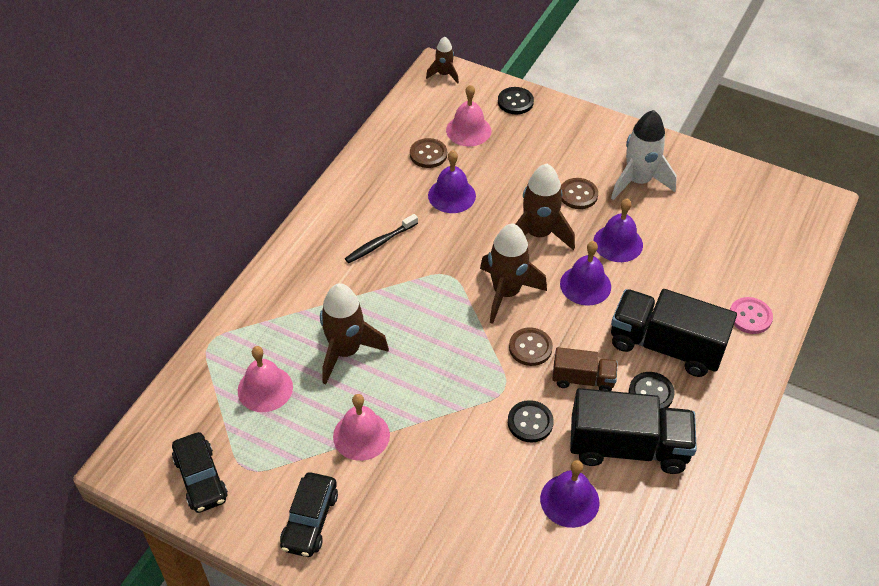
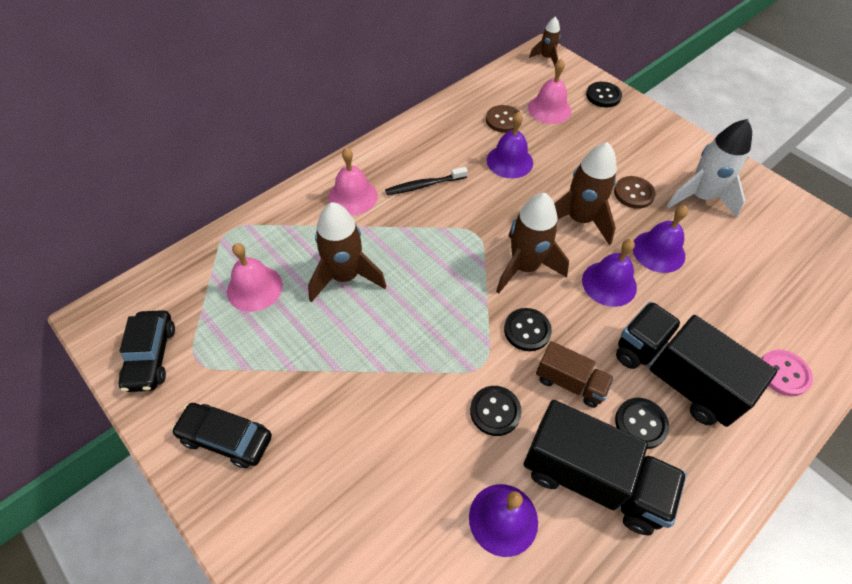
camera: 20 degrees right, 5 degrees up
black car [280,472,338,557] -> black car turned 75 degrees clockwise [171,403,272,468]
pink bell [333,394,390,461] -> pink bell moved to [328,148,378,215]
brown button [509,327,553,366] -> black button [504,308,552,351]

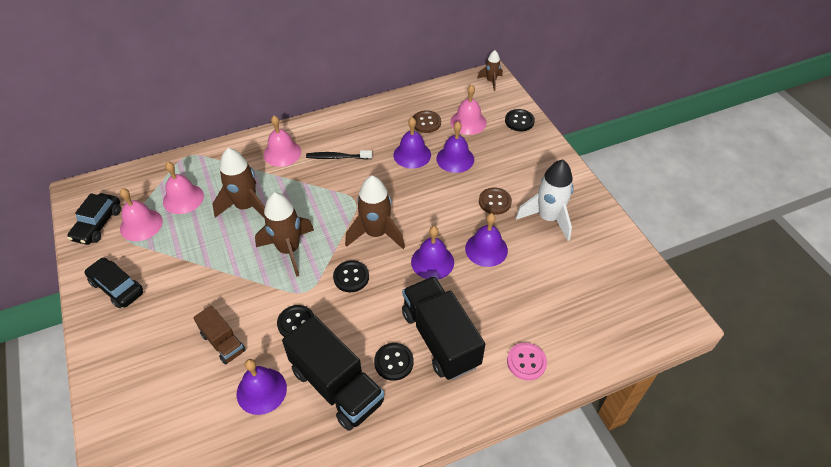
camera: 20 degrees right, 5 degrees down
brown truck [536,341,614,408] -> brown truck moved to [193,305,246,364]
brown rocket [554,142,617,245] -> brown rocket moved to [255,192,314,277]
none -> pink bell [120,188,163,241]
none -> purple bell [436,121,474,173]

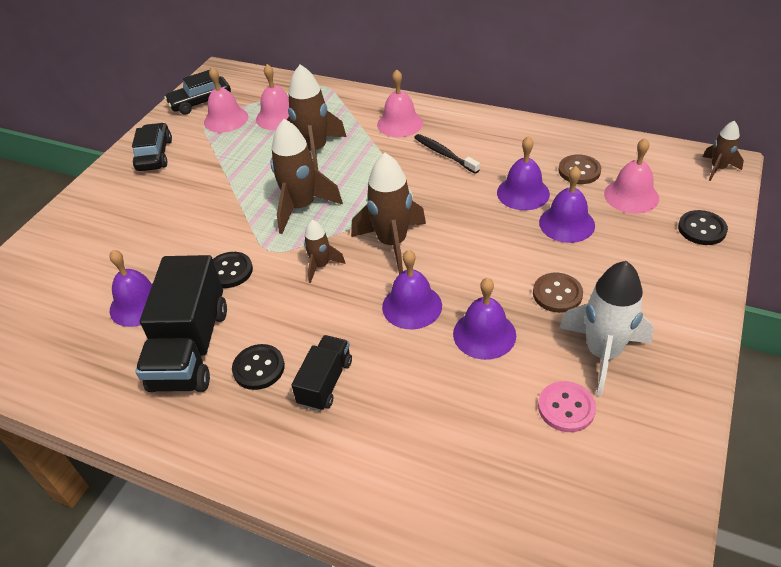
camera: 50 degrees right, 5 degrees down
brown truck [193,305,246,364] -> none
black button [333,260,369,292] -> brown rocket [304,220,345,283]
black truck [402,276,485,380] -> black truck [291,335,352,411], size x0.55
pink button [507,343,547,381] -> pink button moved to [538,381,596,432]

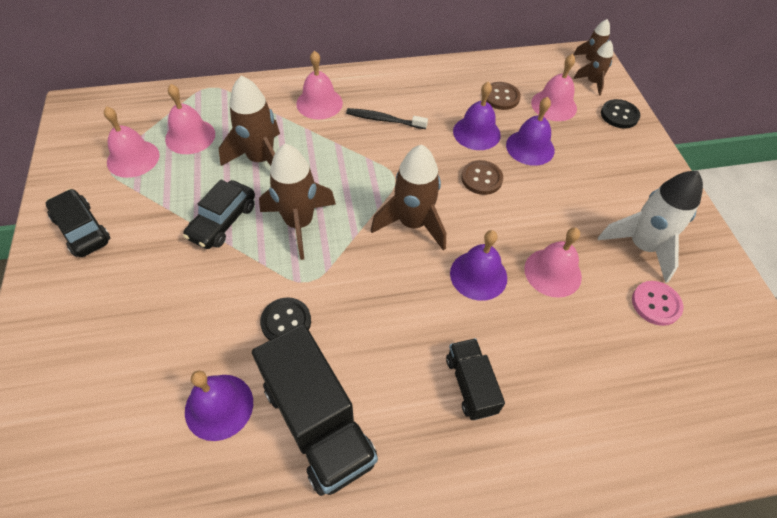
camera: 40 degrees left, 10 degrees up
black car [164,70,231,115] -> black car moved to [183,180,255,249]
black button [232,344,285,390] -> none
brown rocket [304,220,345,283] -> brown rocket moved to [574,40,613,96]
purple bell [453,277,516,360] -> pink bell [524,227,582,298]
brown button [533,273,583,313] -> brown button moved to [461,160,503,195]

